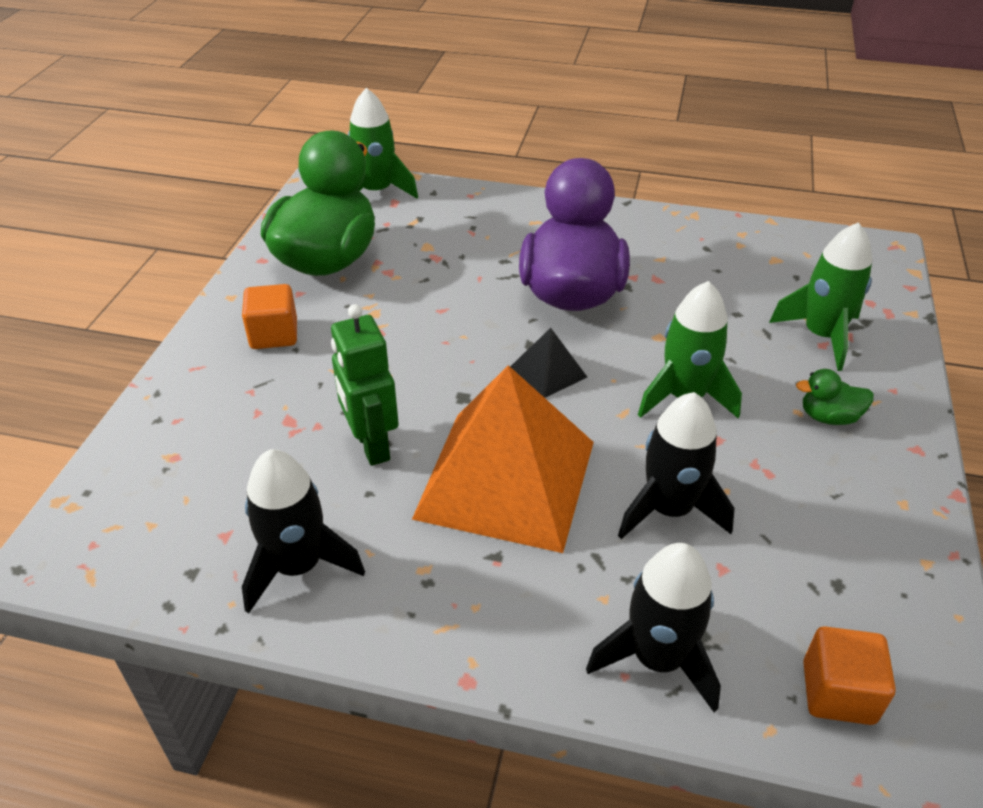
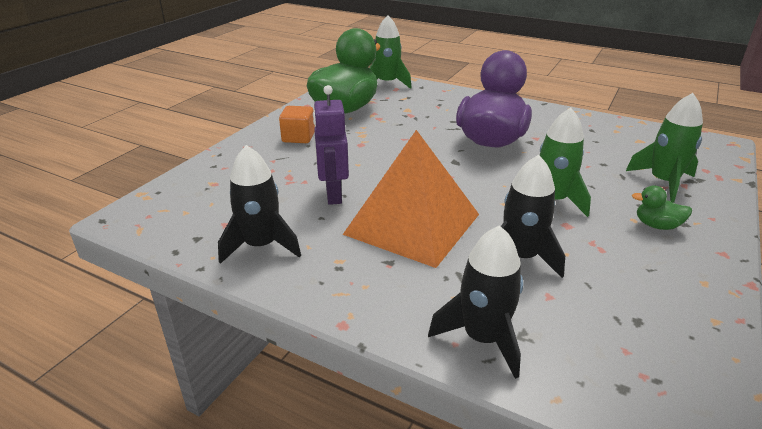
camera: 15 degrees right, 10 degrees down
green robot [331,304,399,466] -> purple robot [313,85,349,205]
black pyramid [510,328,587,398] -> none
orange cube [803,626,896,725] -> none

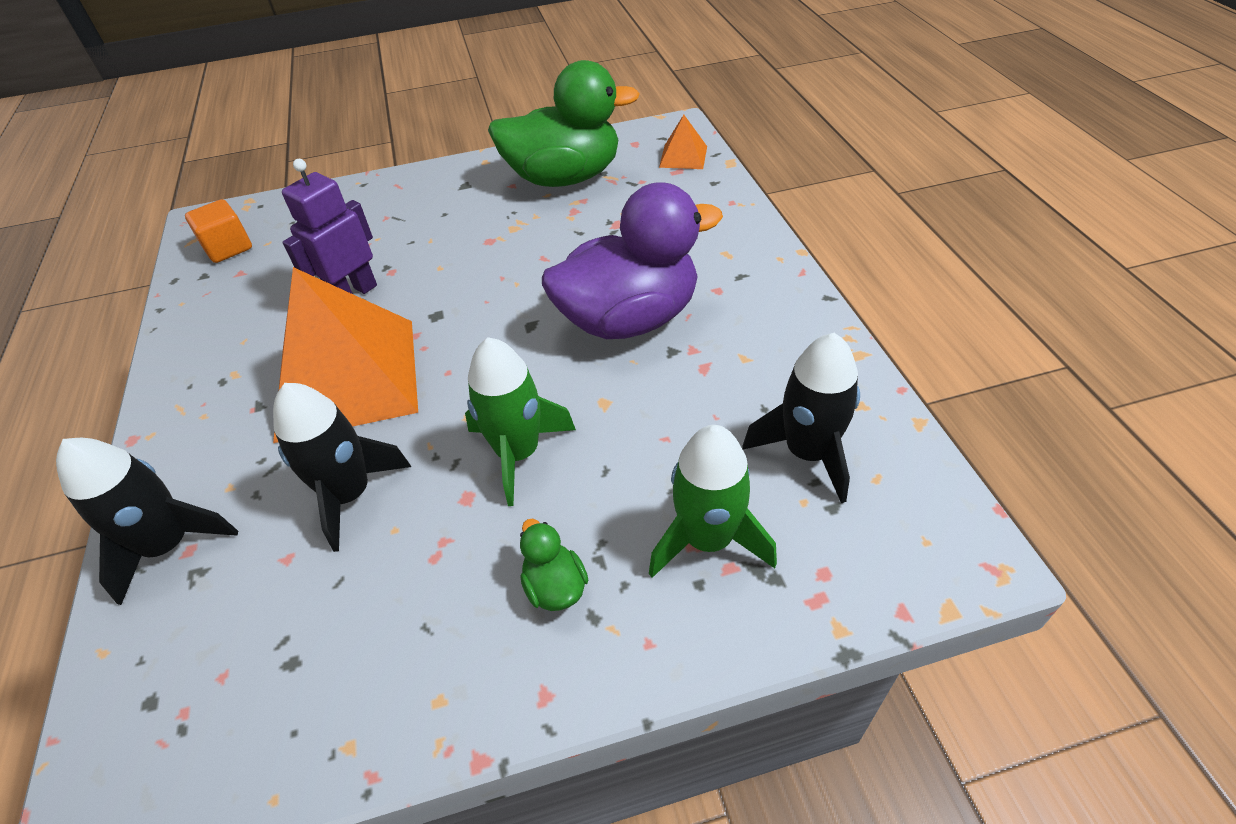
camera: 50 degrees right, 15 degrees up
black rocket [218,145,301,264] -> black rocket moved to [742,333,860,503]
orange cube [279,106,315,143] -> orange cube moved to [185,199,252,263]
green rocket [370,15,412,89] -> orange pyramid [659,115,707,169]

